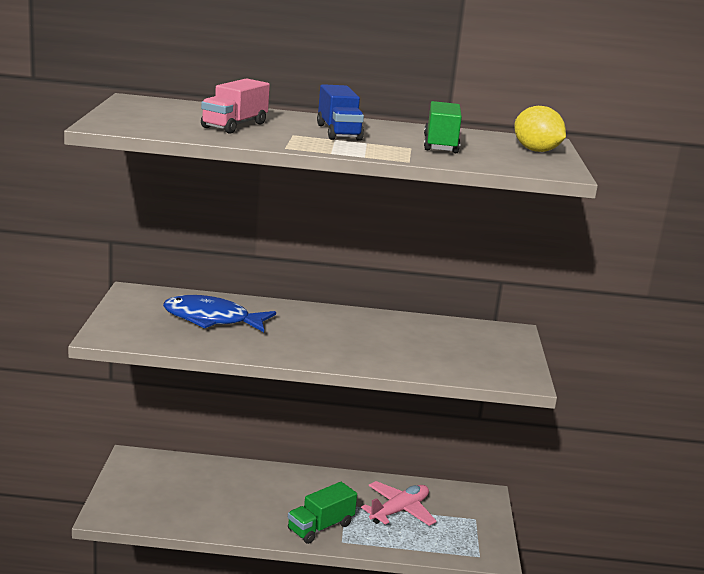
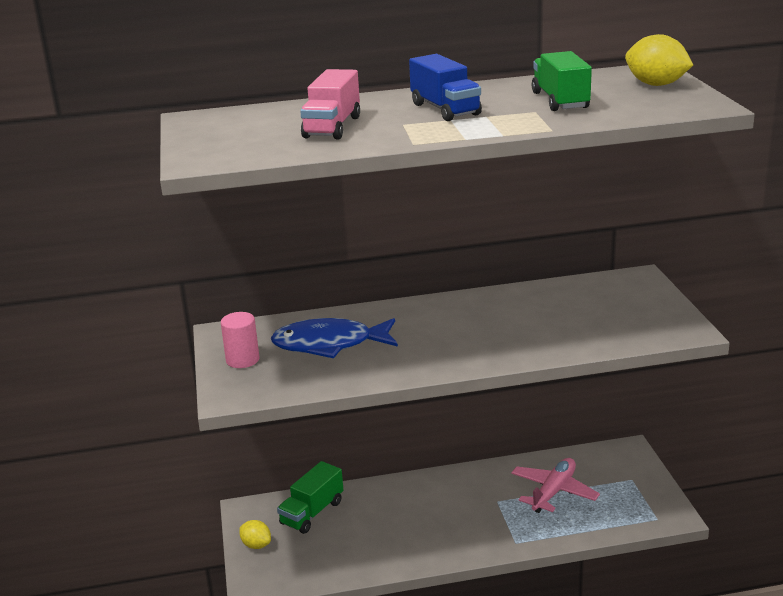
camera: 10 degrees left, 5 degrees up
green truck [288,482,357,544] -> green truck moved to [277,461,343,534]
none -> pink cylinder [221,312,259,368]
none -> yellow lemon [240,520,271,549]

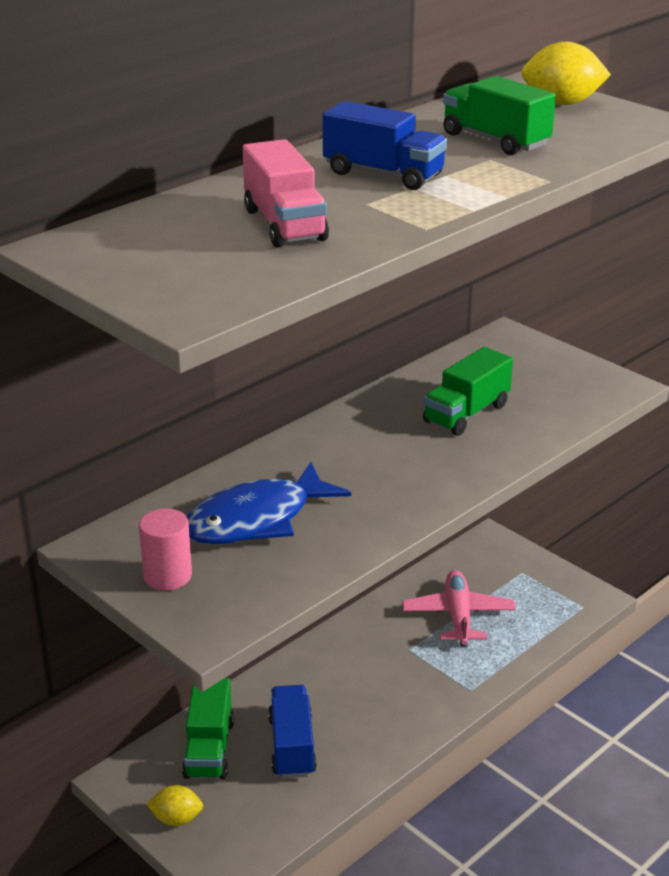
camera: 35 degrees left, 5 degrees up
none -> blue truck [268,685,317,778]
none -> green truck [423,347,513,436]

